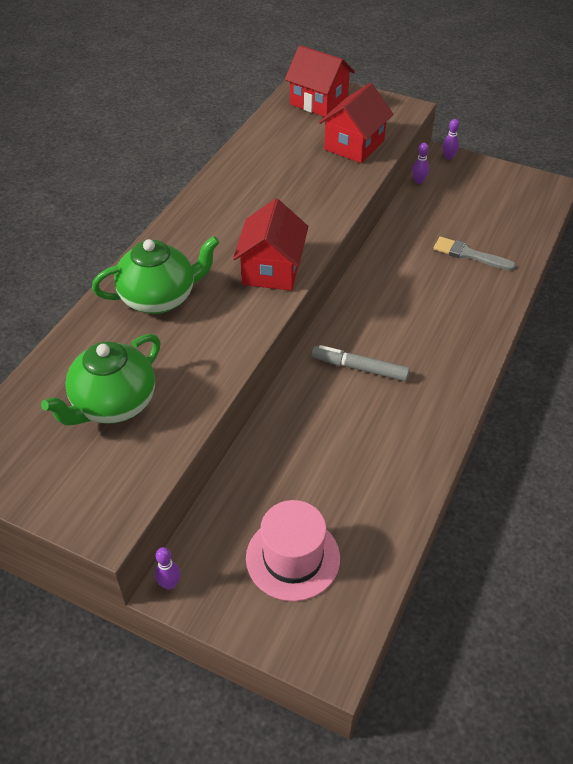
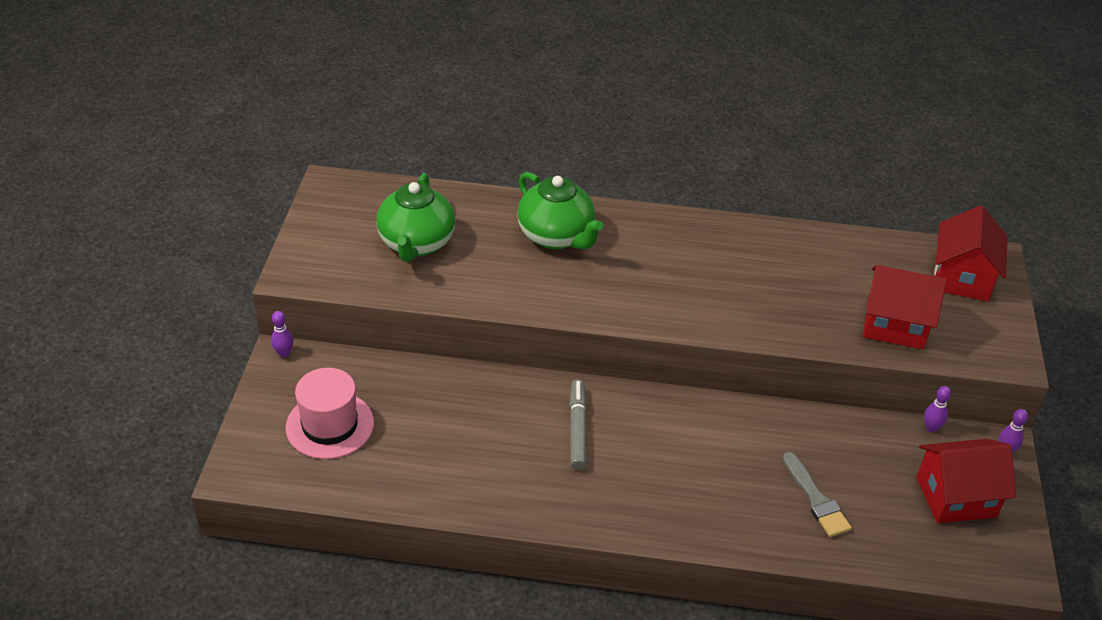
camera: 70 degrees right, 5 degrees down
green teapot [41,334,160,425] -> green teapot turned 105 degrees counterclockwise [376,173,455,262]
red house [233,199,309,291] -> red house moved to [917,439,1016,524]
grey brush [433,237,516,271] -> grey brush turned 150 degrees clockwise [782,452,852,537]

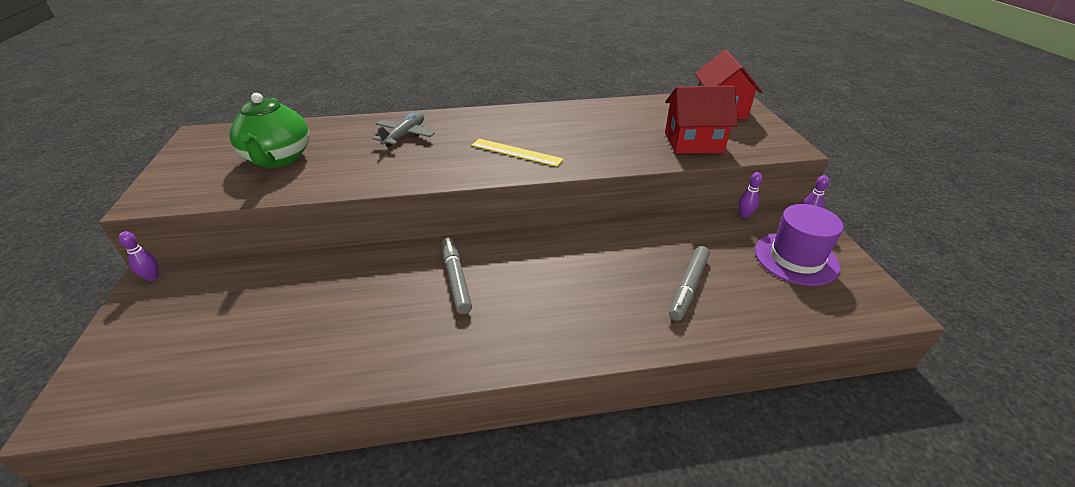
camera: 15 degrees left, 5 degrees down
pink hat [285,368,374,459] -> none
green teapot [517,172,603,249] -> grey plane [372,113,435,147]
grey brush [782,452,852,537] -> grey marker [669,246,710,321]
red house [917,439,1016,524] -> purple hat [755,204,844,286]
none -> yellow ruler [471,139,564,167]

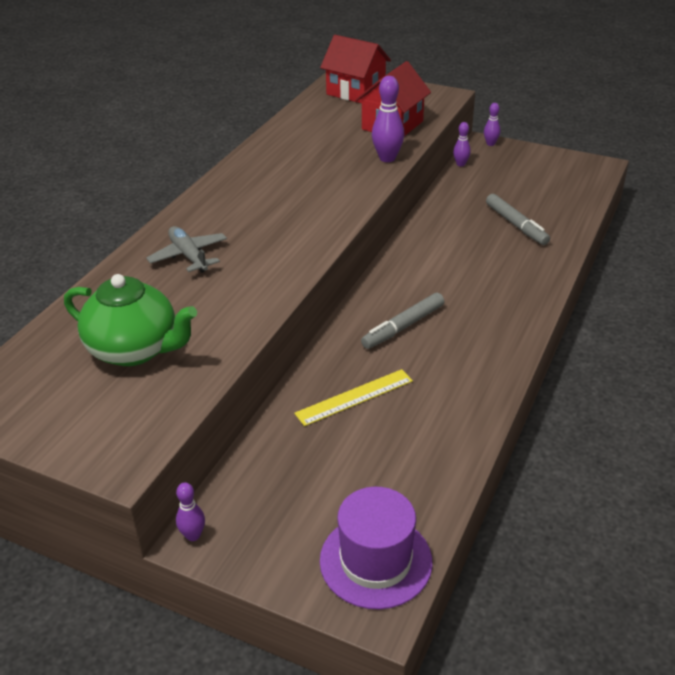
camera: 55 degrees left, 0 degrees up
grey marker [442,237,472,314] -> grey marker turned 60 degrees counterclockwise [361,293,444,349]
yellow ruler [471,139,564,167] -> yellow ruler moved to [294,369,413,426]
purple hat [755,204,844,286] -> purple hat moved to [320,487,433,609]
none -> purple bowling pin [372,76,404,162]

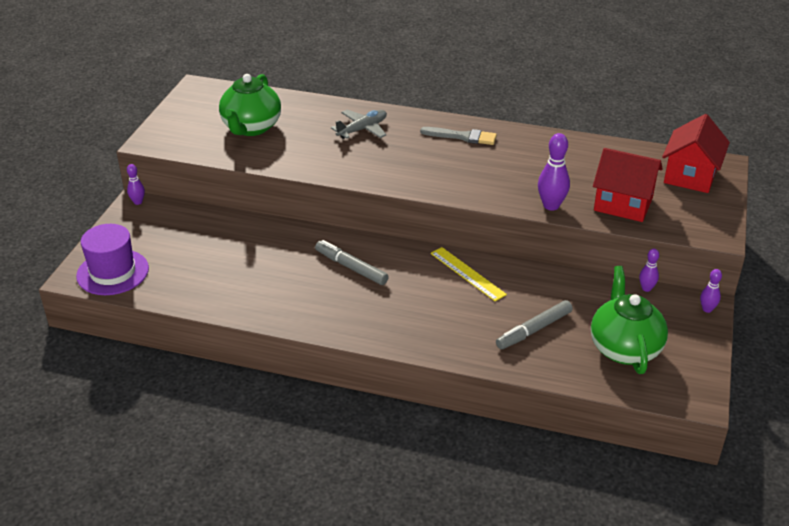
camera: 80 degrees right, 0 degrees up
yellow ruler [294,369,413,426] -> yellow ruler moved to [430,247,507,301]
none -> grey brush [420,127,497,145]
none -> green teapot [591,266,668,374]

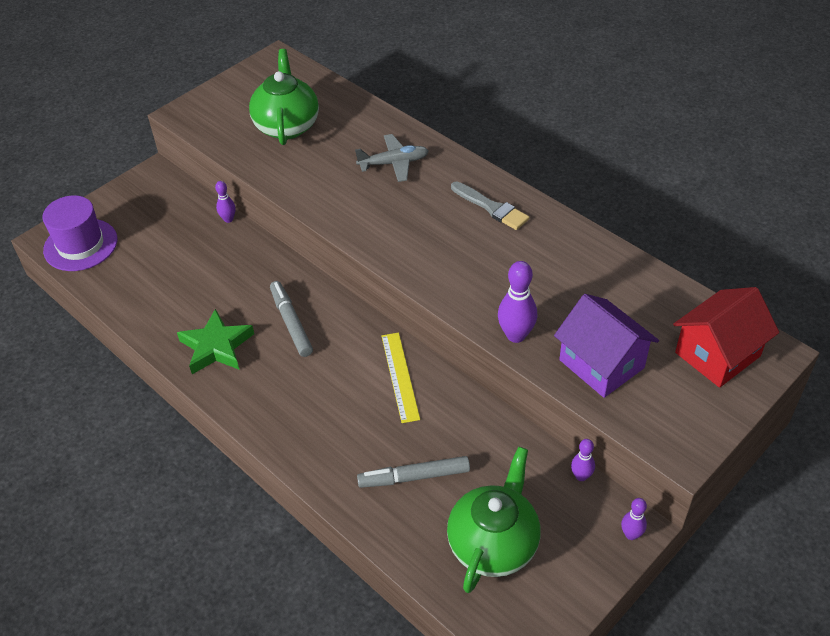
camera: 30 degrees right, 10 degrees up
purple bowling pin [127,164,145,205] -> purple bowling pin moved to [215,181,236,223]
green teapot [219,74,281,136] -> green teapot turned 135 degrees clockwise [249,49,319,145]
red house [593,148,663,222] -> purple house [554,294,659,398]
none -> green star [177,309,254,374]

